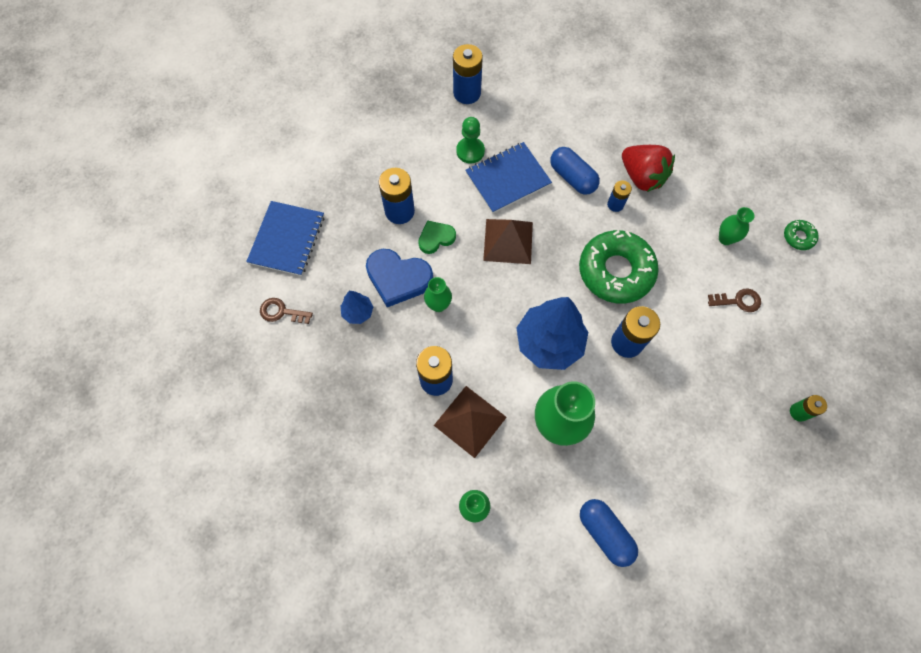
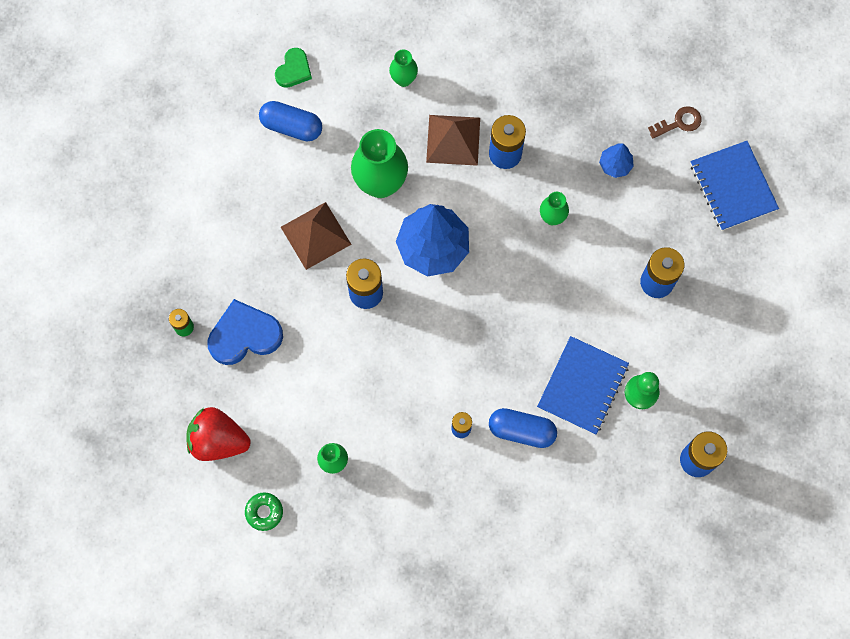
camera: 145 degrees right, 5 degrees up
blue heart [366,249,433,307] -> blue heart moved to [207,299,283,365]
green heart [418,220,456,254] -> green heart moved to [275,48,312,88]
brown pyramid [483,219,533,264] -> brown pyramid moved to [281,202,352,270]
green donut [579,230,659,304] -> none
red strawberry [622,145,675,192] -> red strawberry moved to [186,407,251,461]
brown key [708,288,761,312] -> none

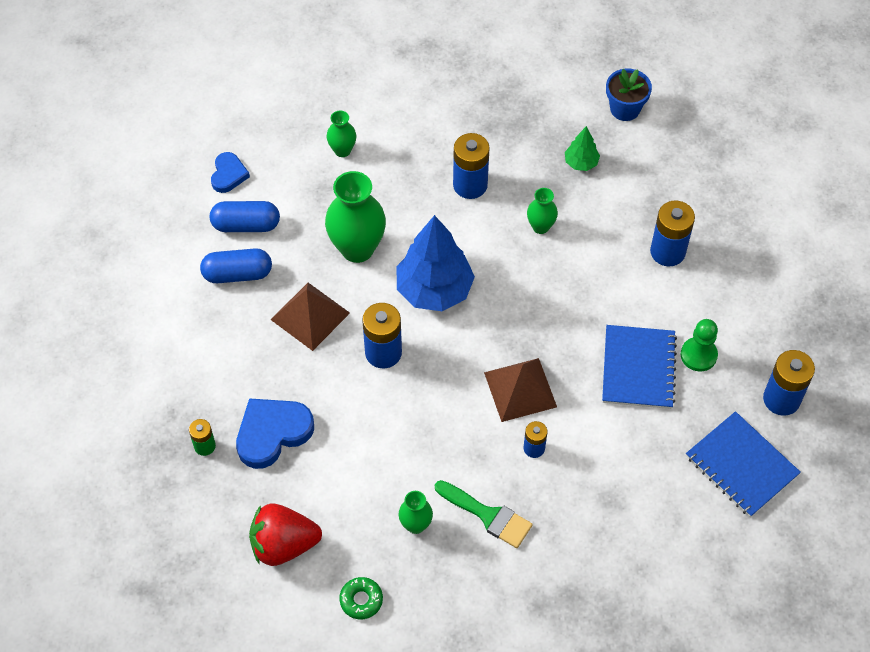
camera: 20 degrees left, 15 degrees down
green heart [275,48,312,88] -> blue heart [211,152,250,193]
brown pyramid [426,115,480,166] -> brown pyramid moved to [484,358,557,422]
blue capsule [489,408,557,448] -> blue capsule moved to [200,248,272,283]
blue tree [599,143,634,178] -> green tree [565,126,600,171]
brown key [648,106,702,139] -> blue flower pot [606,69,652,121]
blue notebook [690,141,779,231] -> blue notebook moved to [686,411,801,517]
none -> green brush [435,480,533,548]

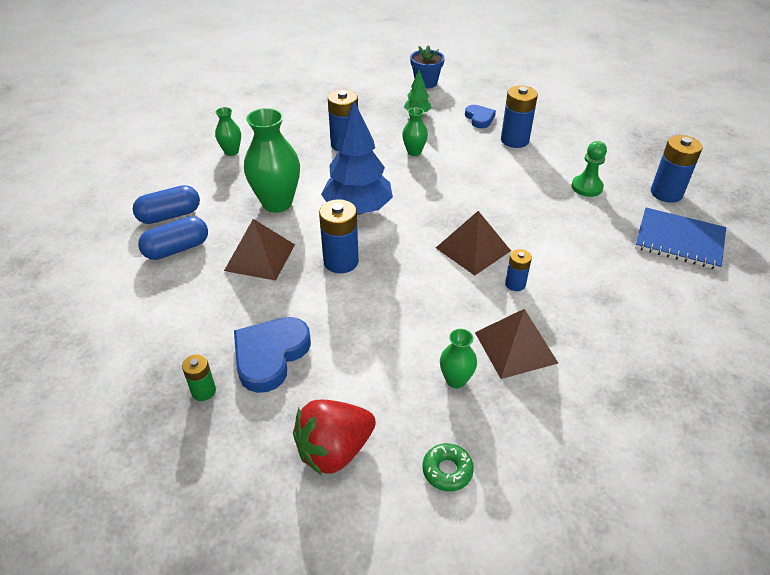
camera: 25 degrees left, 15 degrees down
blue heart [211,152,250,193] -> blue heart moved to [465,105,496,128]
green brush [435,480,533,548] -> brown pyramid [475,309,558,379]
blue notebook [602,325,677,409] -> none

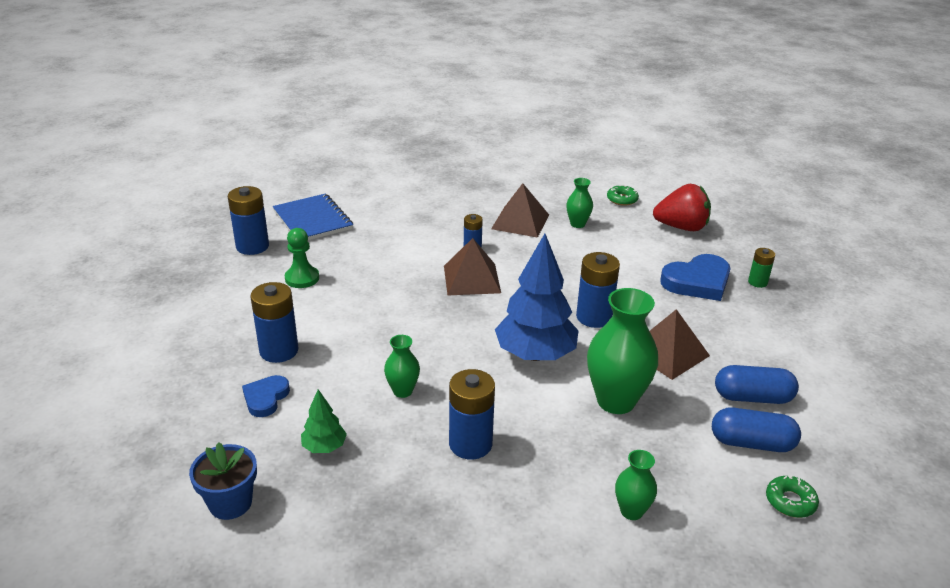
camera: 145 degrees left, 10 degrees down
none -> green donut [766,476,819,518]

